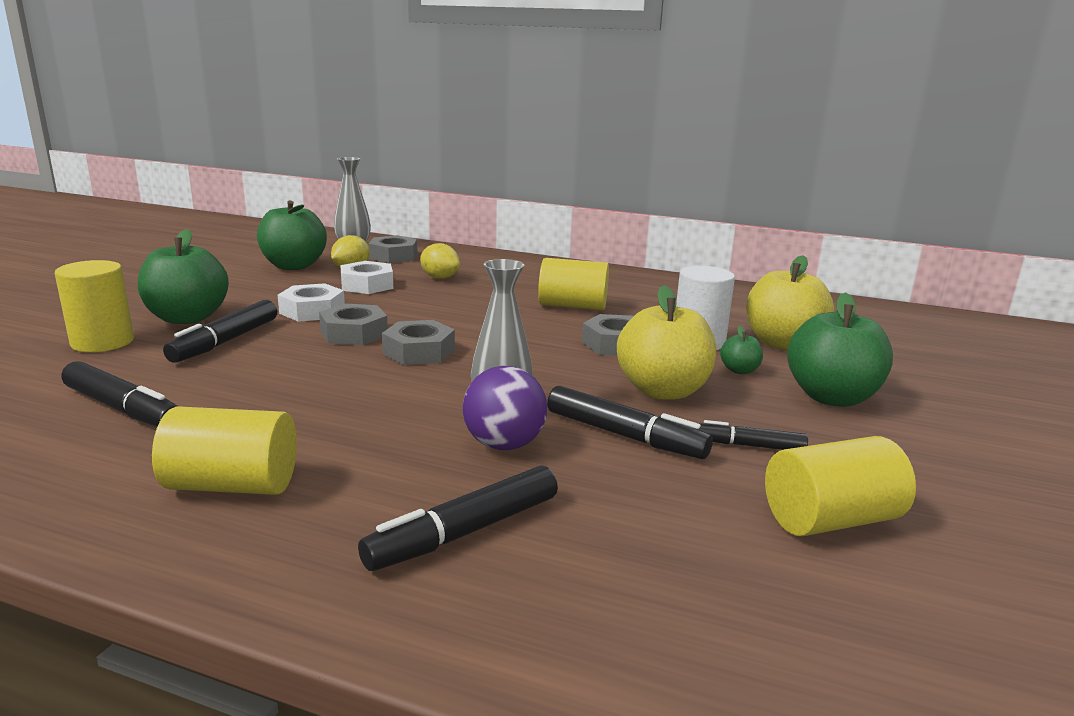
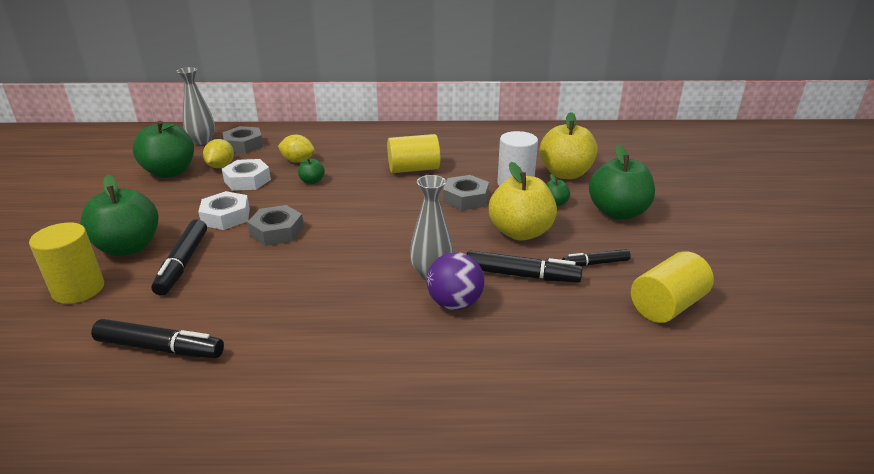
camera: 20 degrees left, 10 degrees up
yellow cylinder [152,407,297,495] -> none
black marker [358,465,558,571] -> none
grey nut [382,320,455,365] -> none
none -> green apple [298,158,325,184]

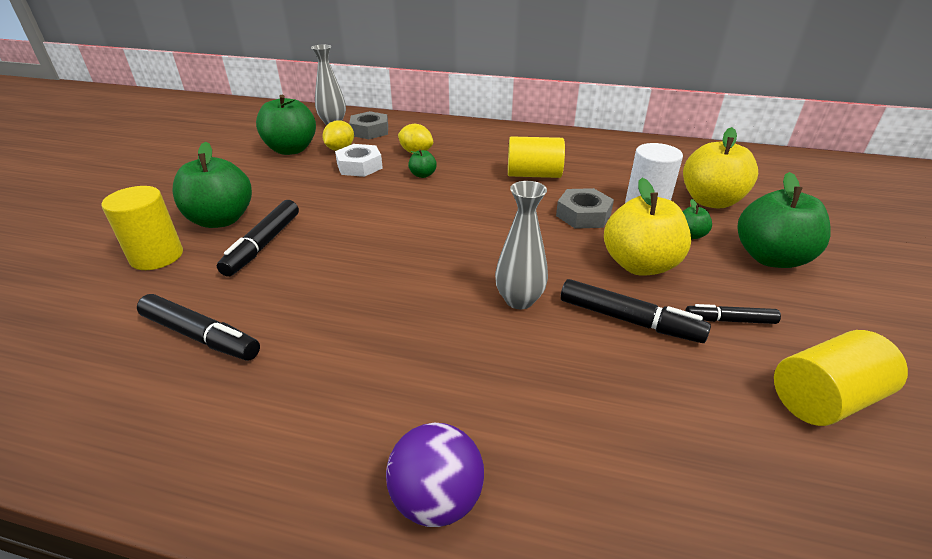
camera: 15 degrees right, 5 degrees up
white nut [198,191,250,230] -> none
grey nut [247,205,304,246] -> none
purple ball [427,252,485,310] -> purple ball moved to [386,423,484,527]

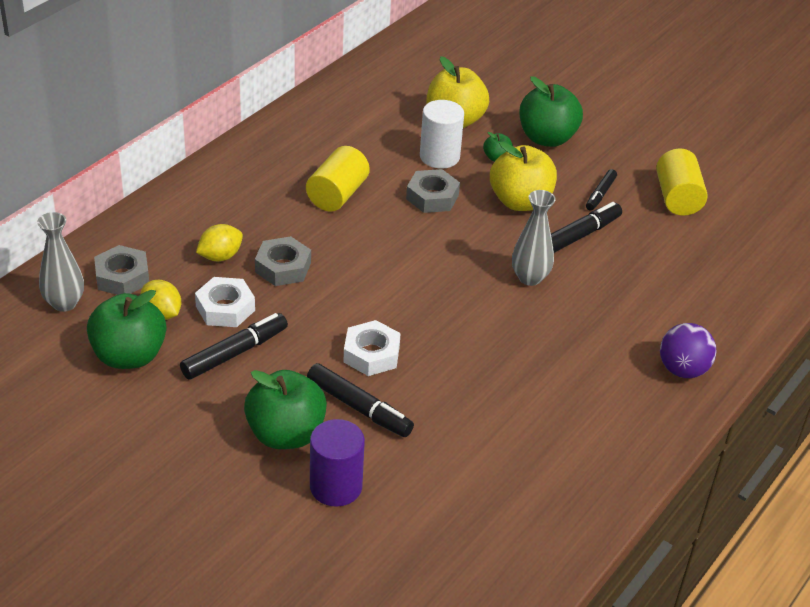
camera: 70 degrees left, 5 degrees up
yellow cylinder [101,186,183,270] -> purple cylinder [310,419,365,507]
black marker [137,294,260,361] -> black marker moved to [180,313,288,380]
green apple [408,149,437,178] -> grey nut [255,236,311,286]
none -> white nut [343,320,401,376]

